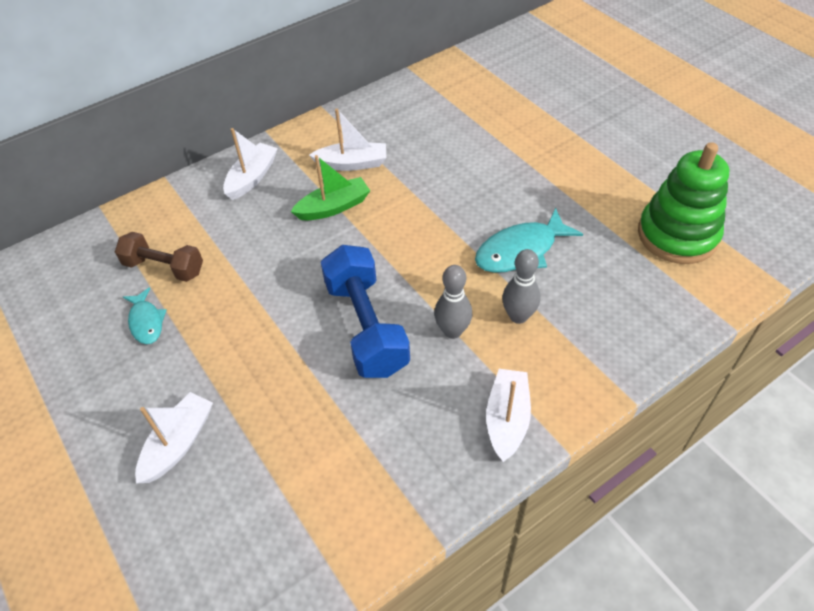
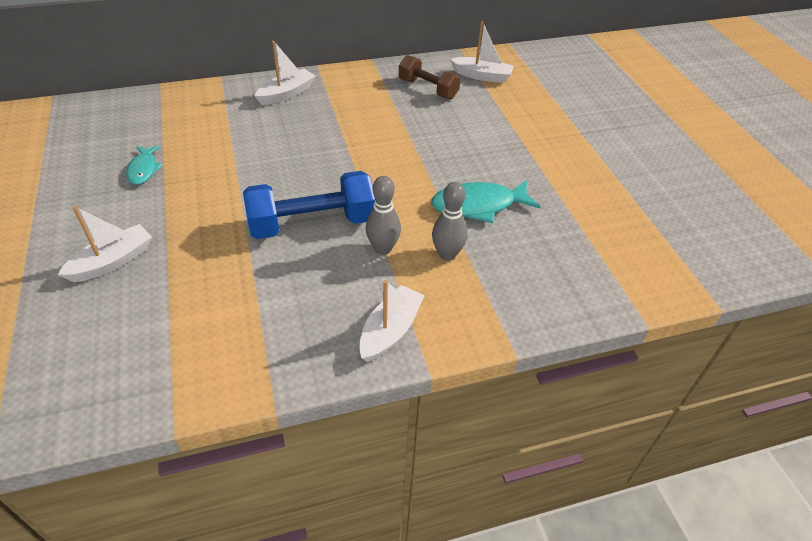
camera: 15 degrees right, 5 degrees down
brown dumbbell [115,232,203,282] -> brown dumbbell moved to [399,55,460,99]
green boat [291,155,370,220] -> none
white boat [309,109,387,171] -> white boat moved to [450,21,514,83]
blue dumbbell [321,245,410,378] -> blue dumbbell turned 75 degrees clockwise [243,171,375,239]
green stacking toy [638,142,729,264] -> none

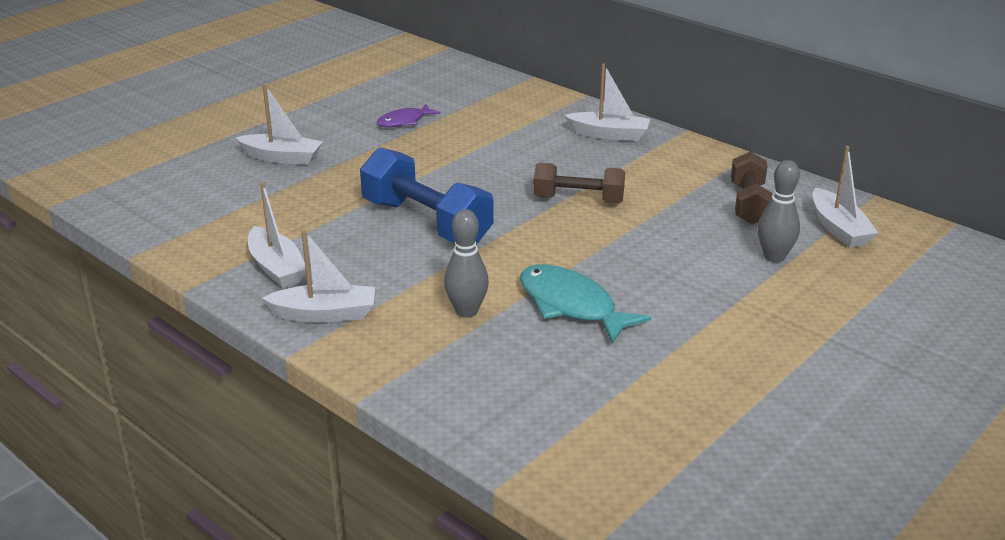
camera: 60 degrees right, 15 degrees down
turquoise fish [126,146,163,185] -> purple fish [377,104,440,128]
grey bowling pin [366,176,401,255] -> grey bowling pin moved to [758,160,800,263]
none -> white boat [248,182,306,288]
none -> brown dumbbell [533,163,625,203]

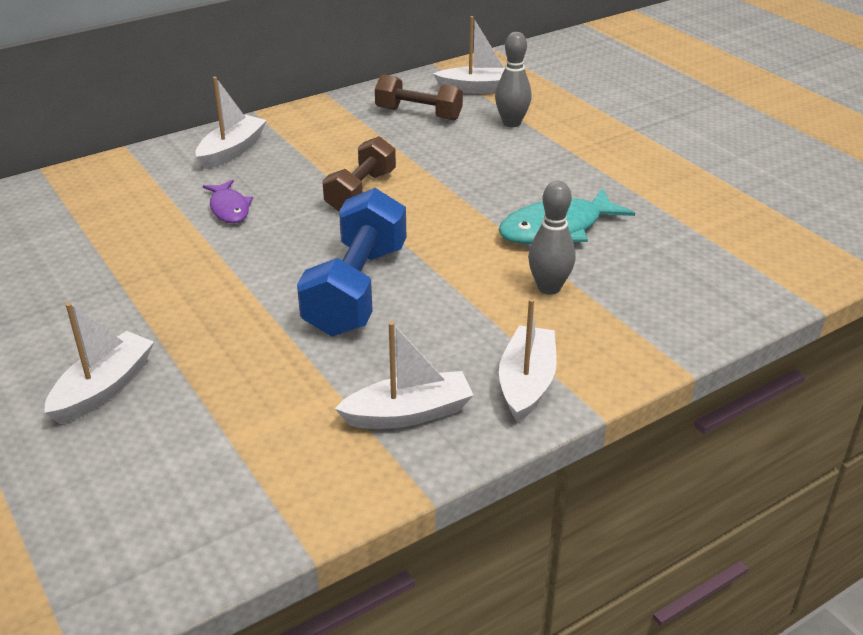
camera: 75 degrees left, 5 degrees up
blue dumbbell [360,147,493,244] -> blue dumbbell turned 45 degrees counterclockwise [297,188,406,336]
purple fish [377,104,440,128] -> purple fish moved to [203,180,253,223]

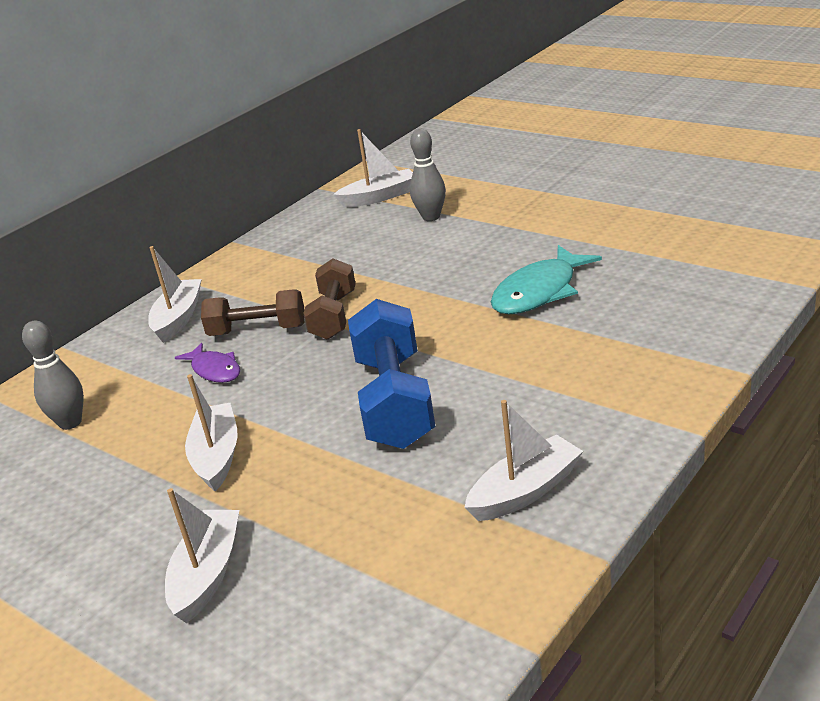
camera: 15 degrees left, 5 degrees down
brown dumbbell [375,74,463,121] -> brown dumbbell moved to [201,290,304,336]
white boat [499,298,557,422] -> white boat moved to [185,374,238,491]
grey bowling pin [528,181,576,295] -> grey bowling pin moved to [22,320,84,430]

